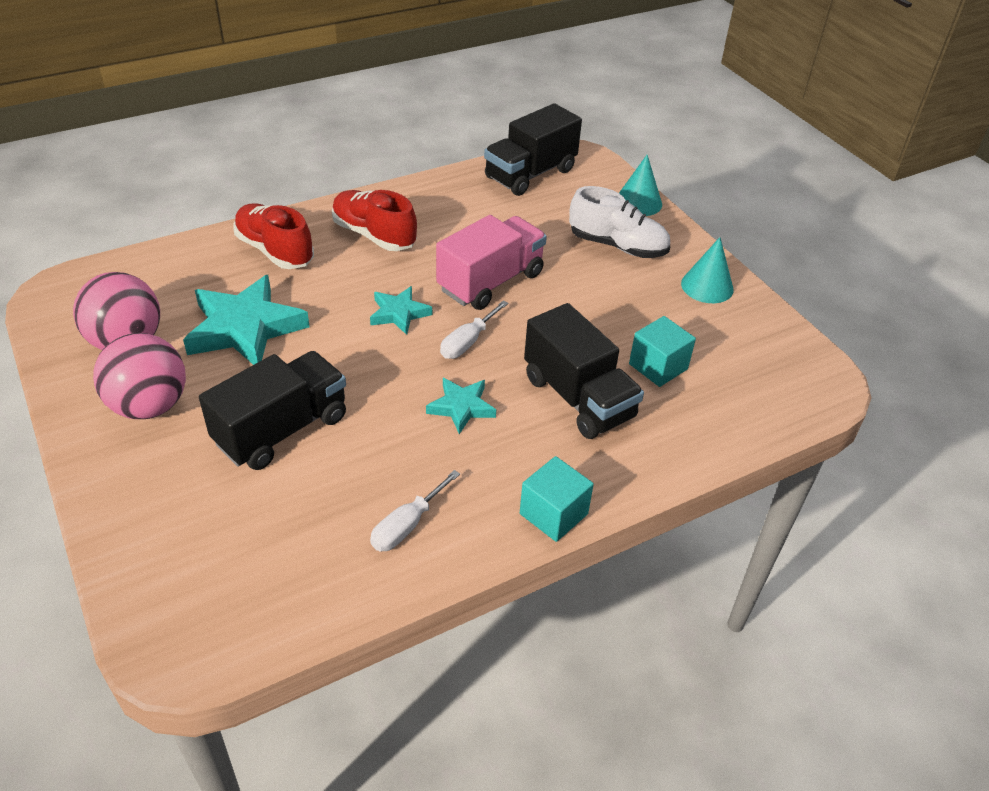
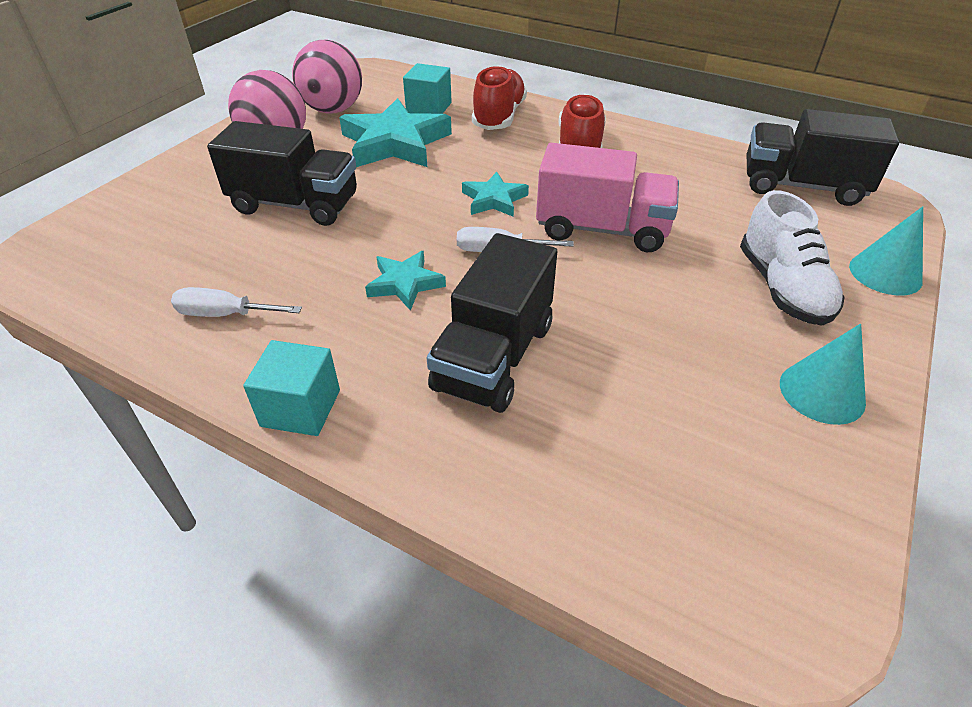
camera: 60 degrees right, 0 degrees up
turquoise cube [629,316,696,387] -> turquoise cube moved to [403,63,452,114]

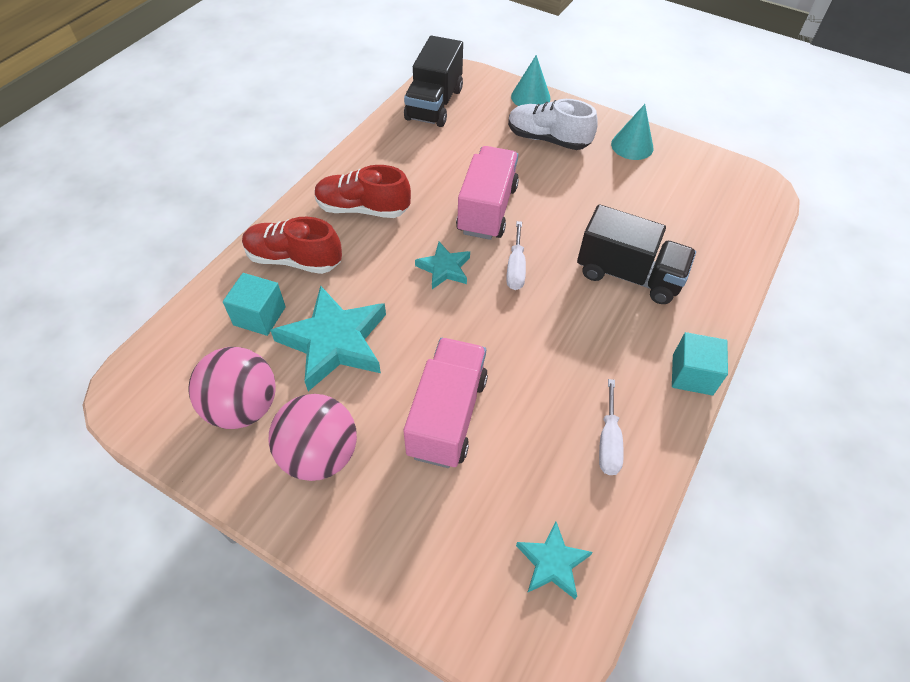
camera: 90 degrees left, 10 degrees up
black truck [207,121,357,226] -> pink truck [404,338,488,468]
turquoise star [365,251,446,311] -> turquoise star moved to [516,521,593,599]
white shoe [740,190,844,326] -> white shoe turned 150 degrees counterclockwise [508,99,598,150]

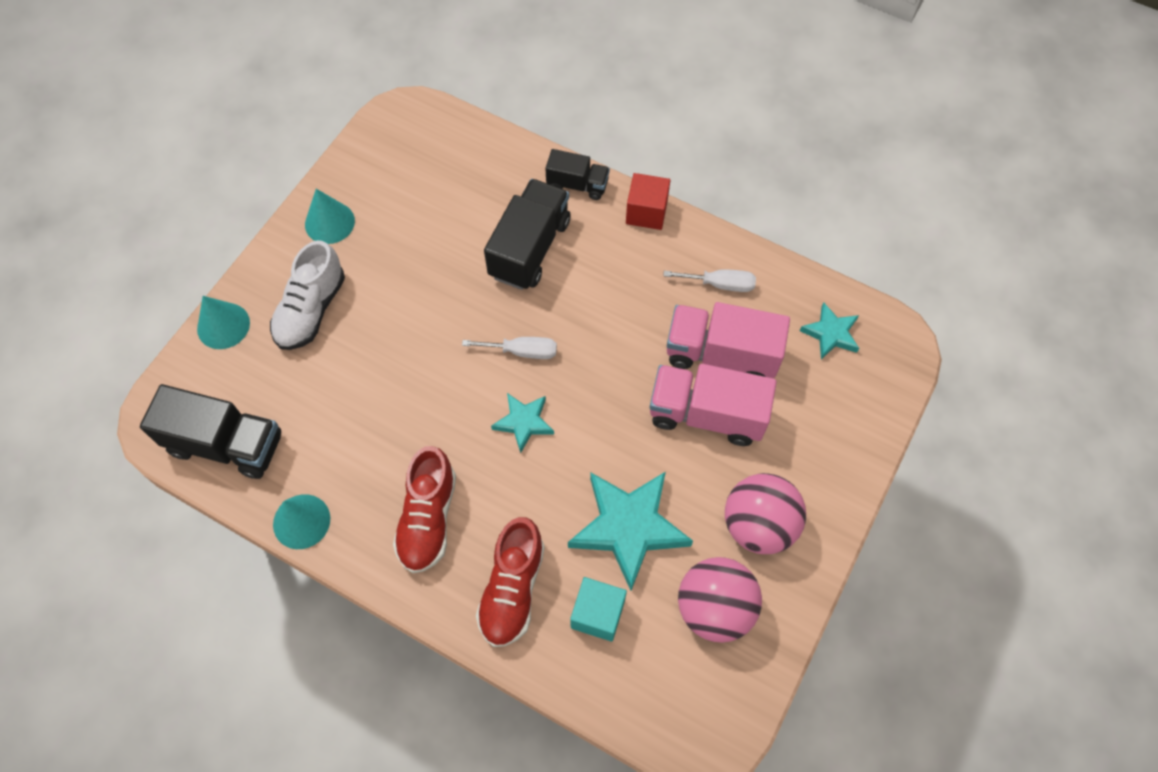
camera: 90 degrees left, 10 degrees up
pink truck [456,146,519,240] -> pink truck moved to [667,302,790,378]
turquoise cube [672,332,728,395] -> red cube [626,173,670,230]
none -> turquoise cone [273,494,330,549]
none -> black truck [545,149,610,200]

